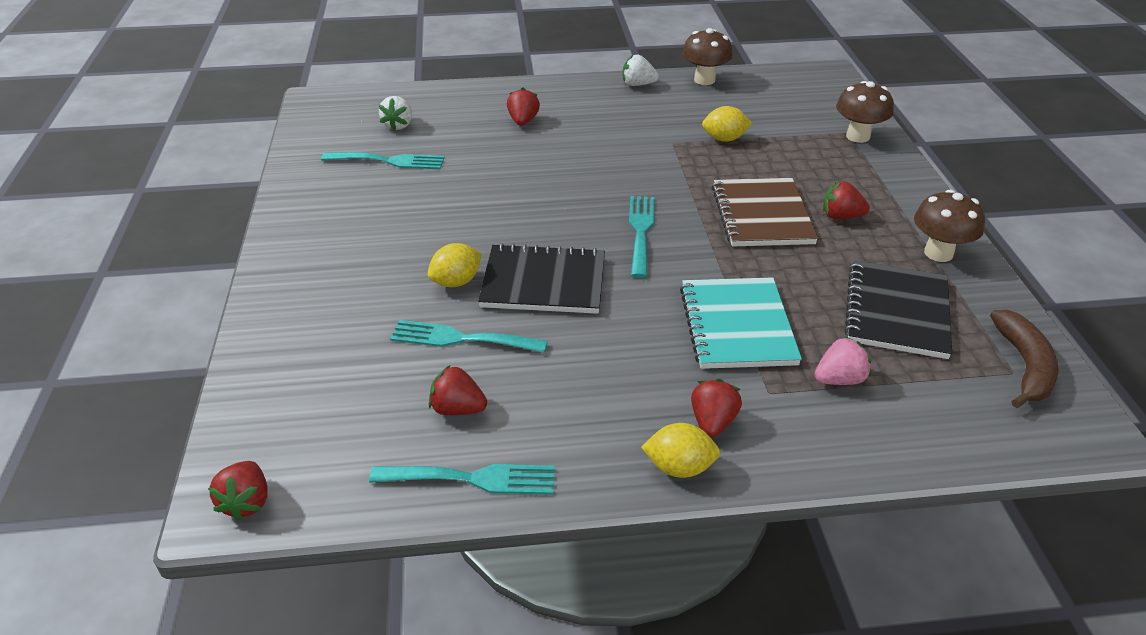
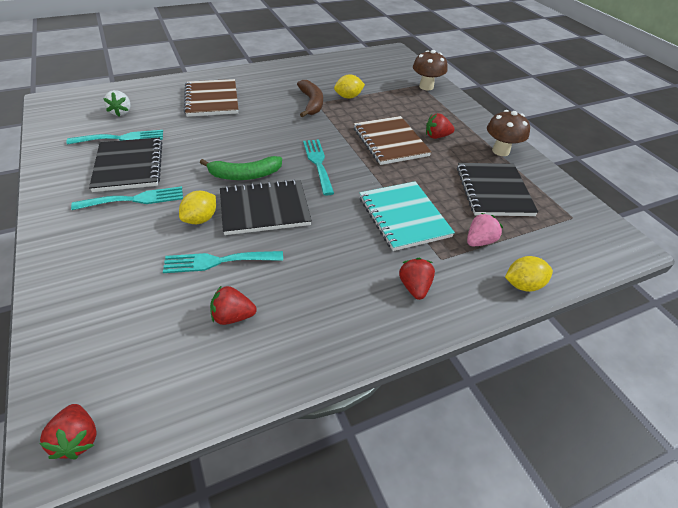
camera: 20 degrees left, 5 degrees up
turquoise fork [369,464,555,495] -> turquoise fork moved to [71,186,183,210]
red strawberry [507,88,540,125] -> brown notebook [184,79,238,117]
white strawberry [623,55,659,86] -> none
yellow lemon [641,423,720,478] -> yellow lemon moved to [505,256,553,292]
brown mushroom [682,28,733,85] -> none
brown banana [990,310,1059,408] -> brown banana moved to [297,80,323,117]
none -> black notebook [89,137,163,192]
none -> green banana [200,156,282,180]

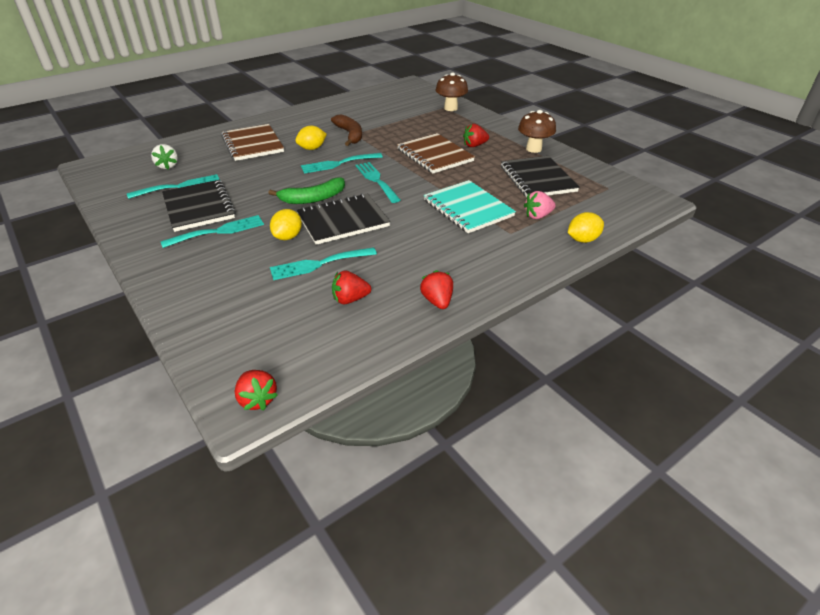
camera: 10 degrees left, 5 degrees down
yellow lemon [334,75,365,99] -> yellow lemon moved to [295,126,327,150]
red strawberry [399,258,435,300] -> red strawberry moved to [420,270,453,309]
pink strawberry [467,213,503,246] -> pink strawberry turned 150 degrees counterclockwise [524,191,556,219]
none -> turquoise fork [301,153,383,173]

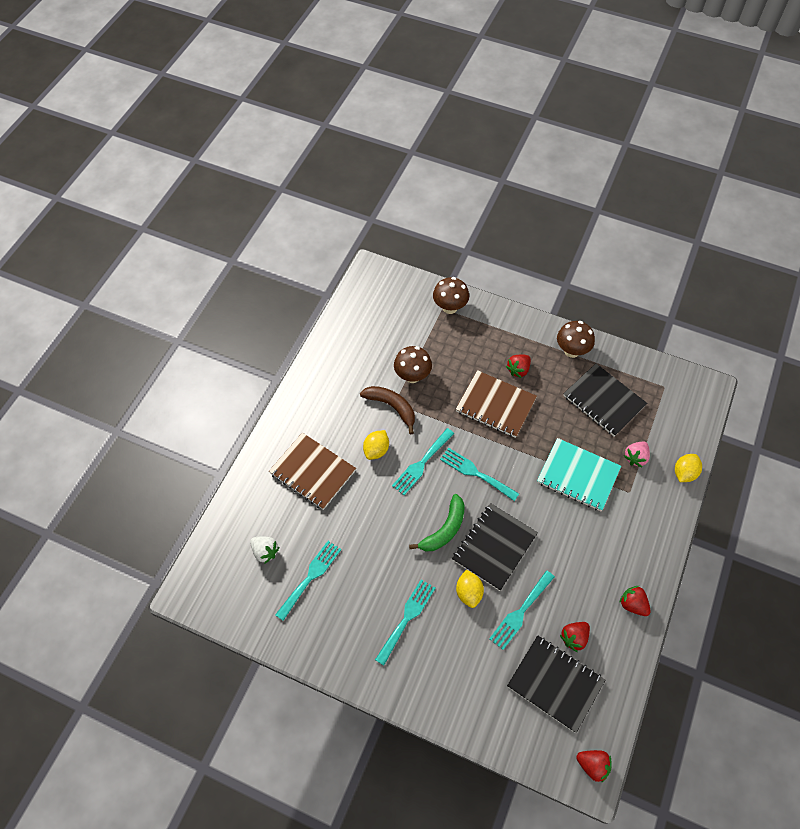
camera: 30 degrees left, 20 degrees up
black notebook [162,180,236,232] -> black notebook moved to [507,635,605,733]
none -> brown mushroom [394,346,432,383]

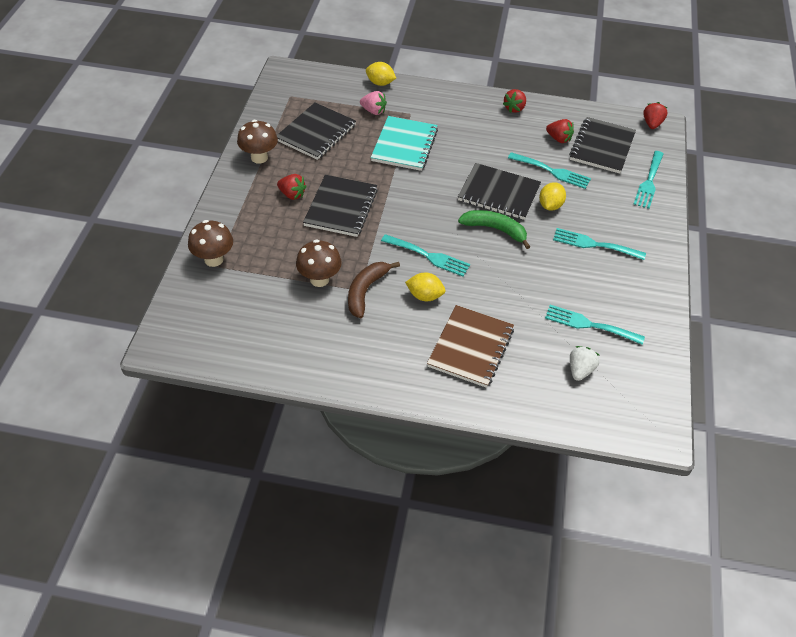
camera: 105 degrees left, 10 degrees down
turquoise fork [440,448,519,501] -> turquoise fork moved to [634,151,664,209]
brown notebook [456,370,537,438] -> black notebook [303,175,378,237]
yellow lemon [456,569,484,608] -> yellow lemon turned 45 degrees counterclockwise [539,182,566,211]

